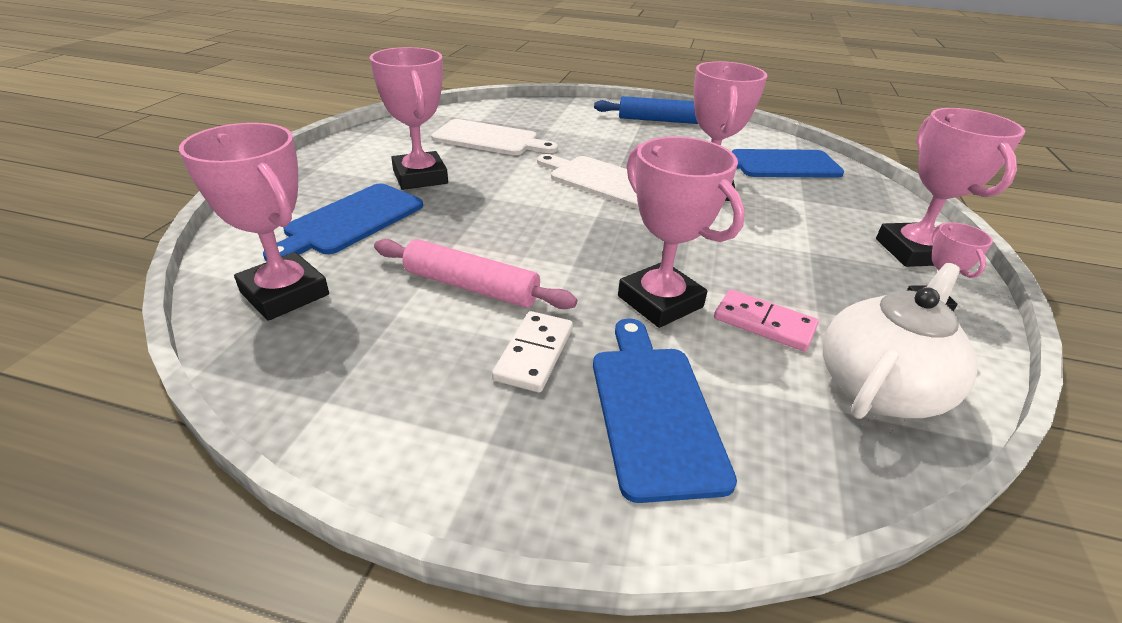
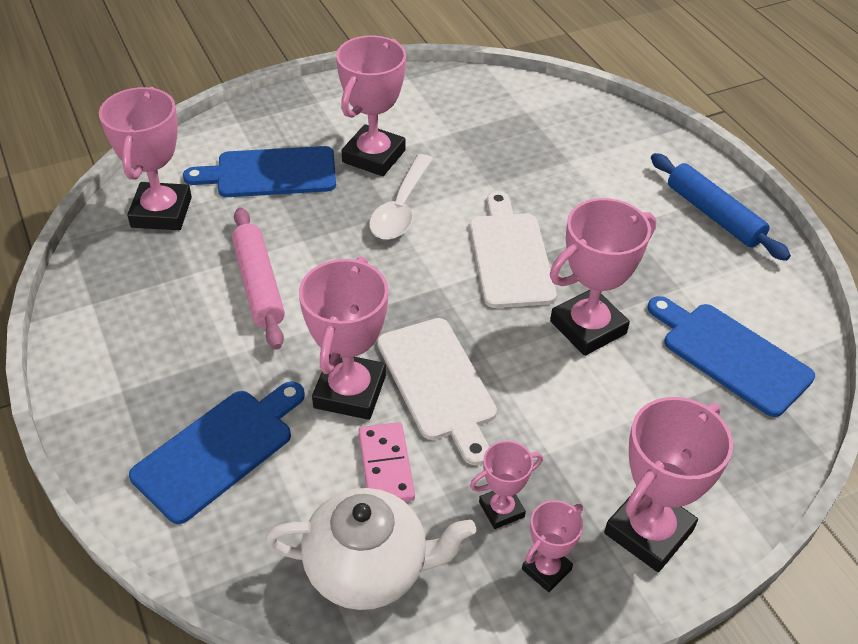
camera: 50 degrees right, 10 degrees up
white cutting board [431,119,558,155] -> white cutting board moved to [377,318,497,466]
white domino [492,311,573,393] -> none
none -> white spoon [369,154,433,240]
none -> pink trophy [470,441,543,529]

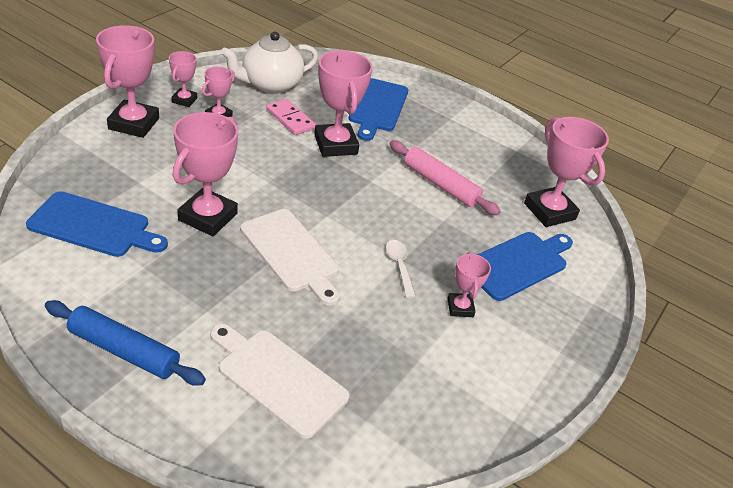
camera: 145 degrees right, 5 degrees down
pink trophy [336,35,406,176] -> pink trophy [447,252,491,317], size x0.54
white spoon [369,154,433,240] -> white spoon [386,240,416,298], size x0.62
white cutting board [377,318,497,466] -> white cutting board moved to [210,324,349,439]

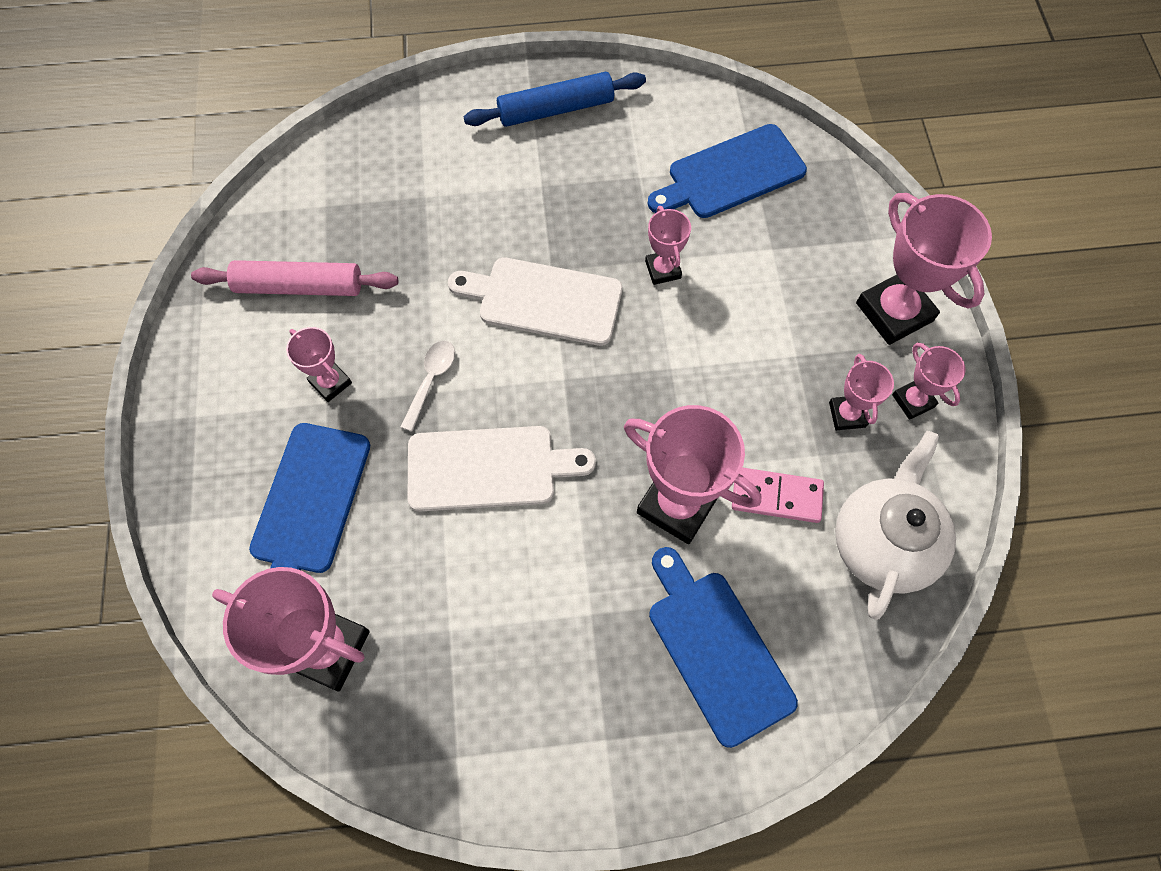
camera: 145 degrees right, 25 degrees up
pink trophy [173,112,238,236] -> pink trophy [645,206,691,285], size x0.54
white cutting board [210,324,349,439] -> white cutting board moved to [407,426,596,512]
white spoon [386,240,416,298] -> white spoon turned 105 degrees counterclockwise [401,341,455,432]
pink rolling pin [390,140,501,215] -> pink rolling pin moved to [191,260,398,296]

